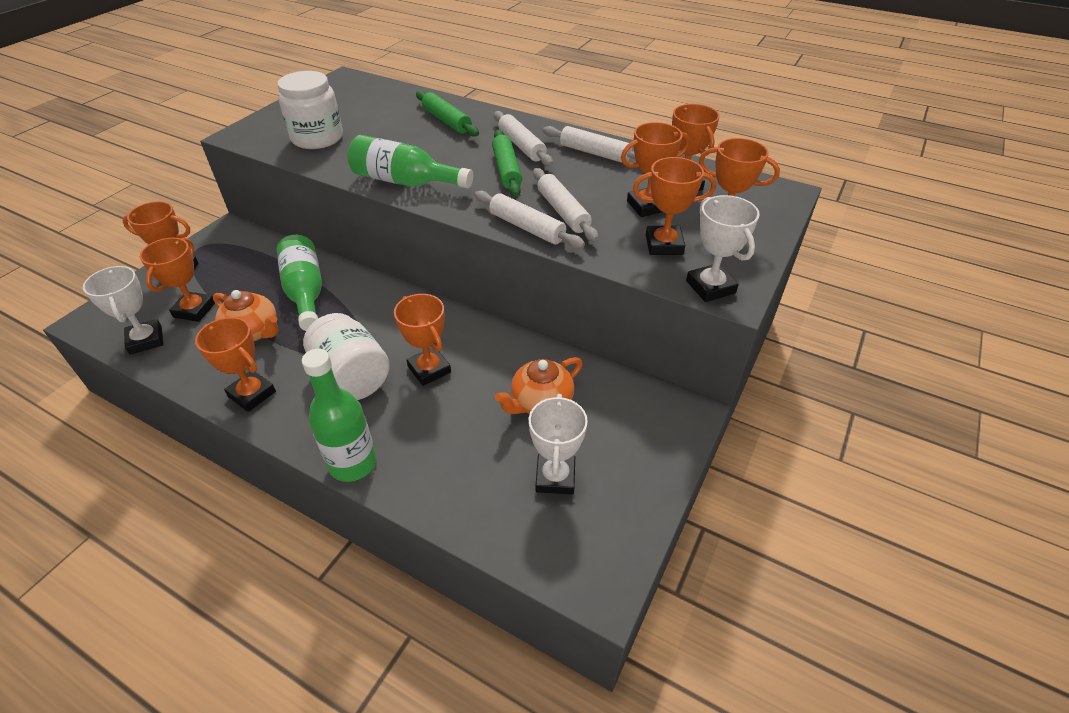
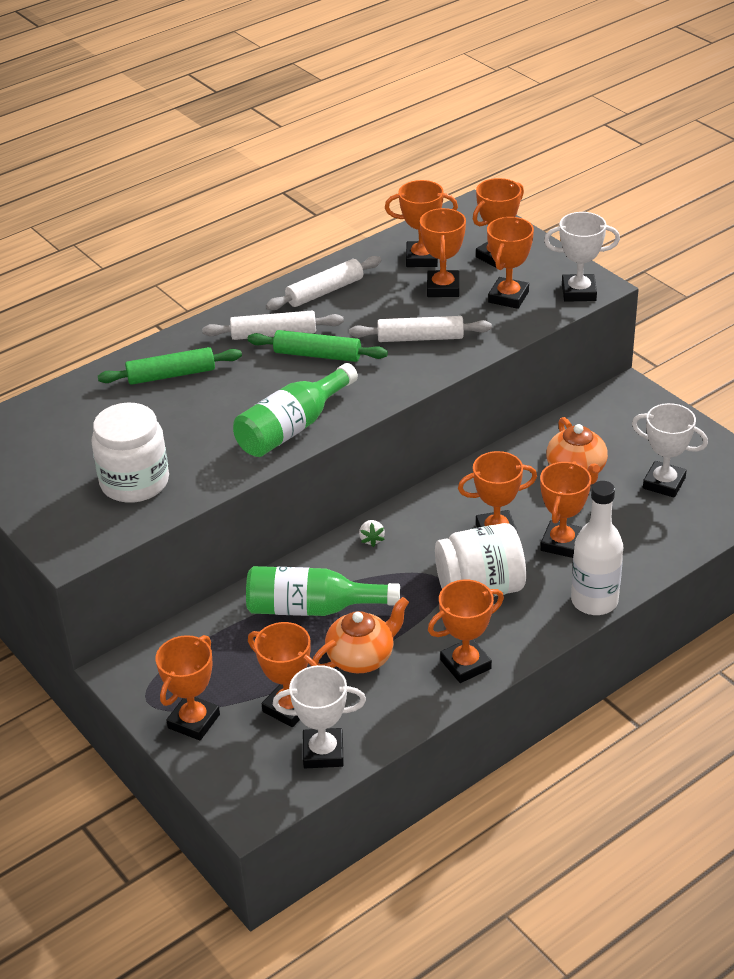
camera: 65 degrees left, 5 degrees down
green bottle [302,349,377,482] -> white bottle [571,481,623,615]
white rolling pin [474,191,585,249] -> none
none -> white strawberry [359,520,385,547]
none -> orange trophy [540,461,591,558]

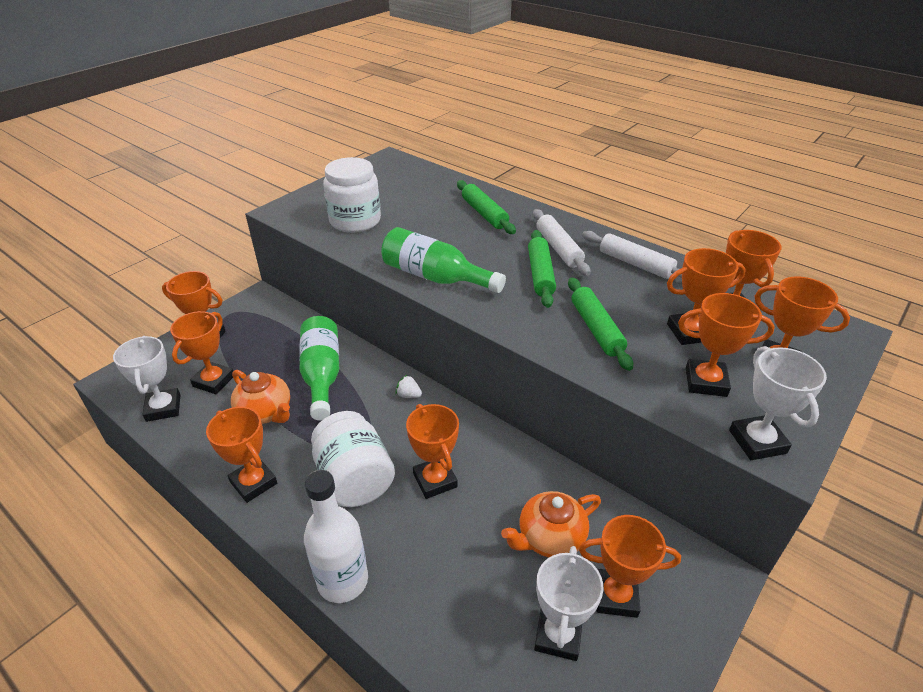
camera: 75 degrees right, 0 degrees up
white rolling pin [349,316,492,342] -> green rolling pin [568,277,633,371]
white strawberry [359,520,385,547] -> white strawberry turned 45 degrees clockwise [396,374,422,398]
orange trophy [540,461,591,558] -> orange trophy moved to [579,515,681,618]

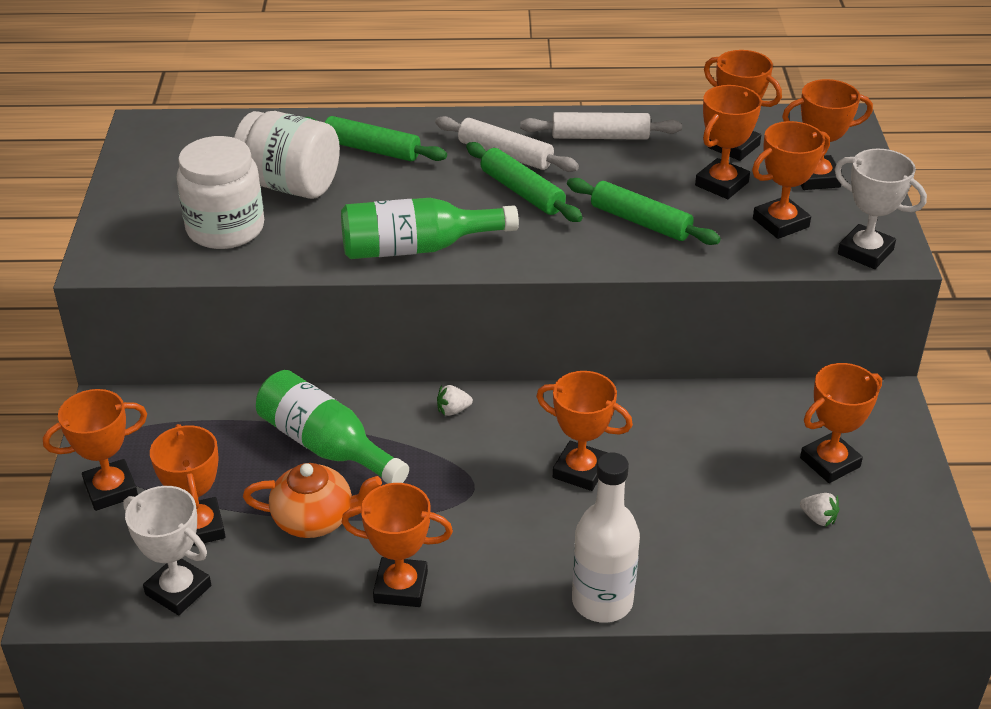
camera: 40 degrees left, 0 degrees up
white jar [311,411,395,507] -> white jar moved to [234,111,340,199]
orange teapot [501,491,601,557] -> none
white trophy [534,546,603,661] -> white strawberry [800,493,840,527]

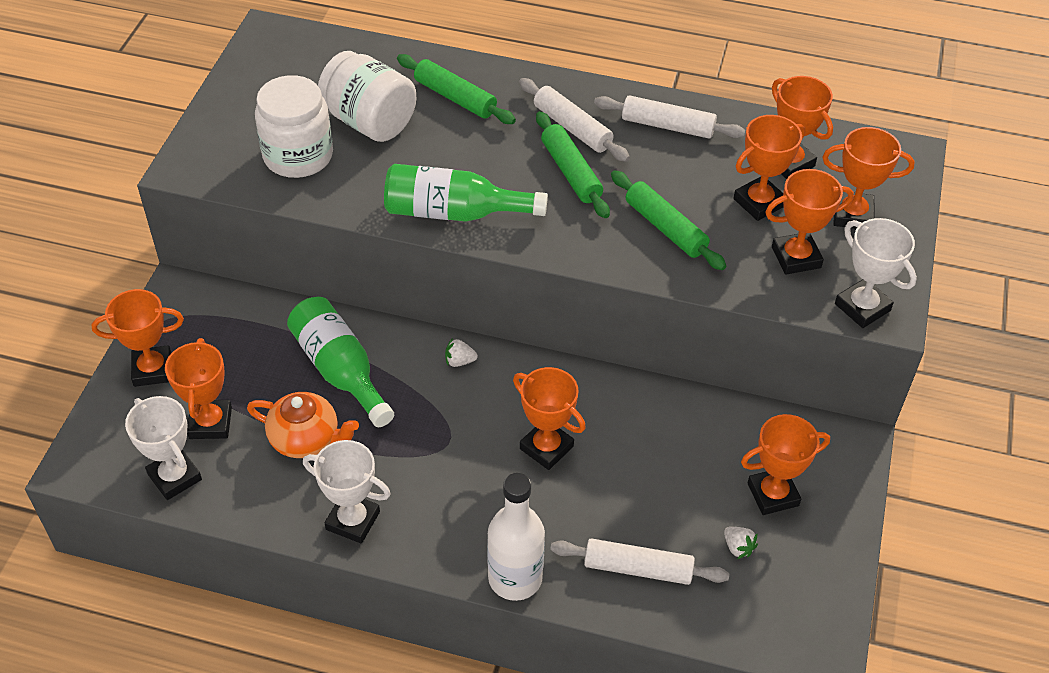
camera: 15 degrees right, 10 degrees up
orange trophy [341,483,453,607] -> white trophy [303,440,391,544]
none -> white rolling pin [550,538,729,585]

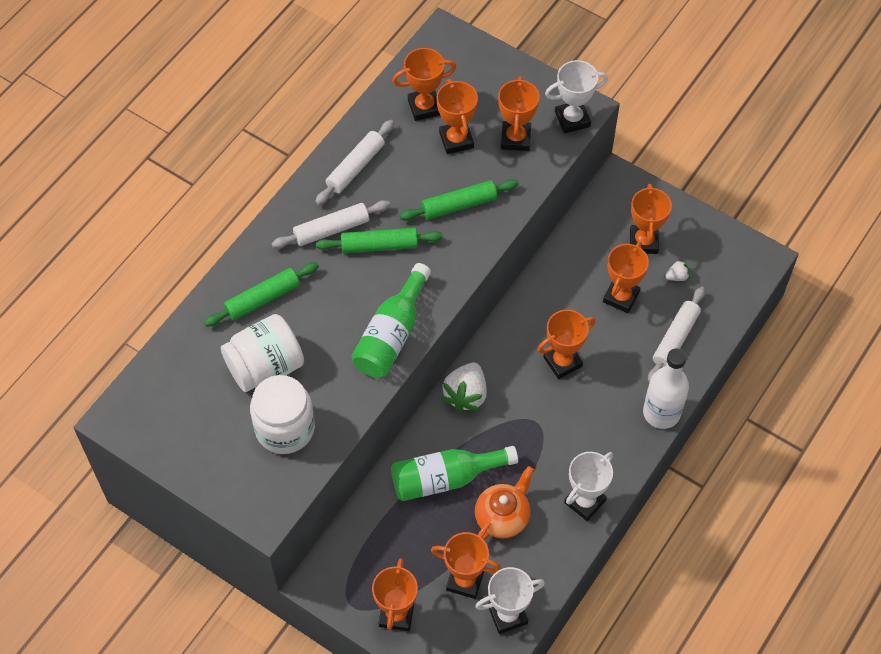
camera: 70 degrees left, 10 degrees up
white strawberry [445,338,478,367] -> white strawberry [441,363,487,412], size x2.08
orange trophy [822,127,915,229] -> orange trophy moved to [603,242,649,313]

